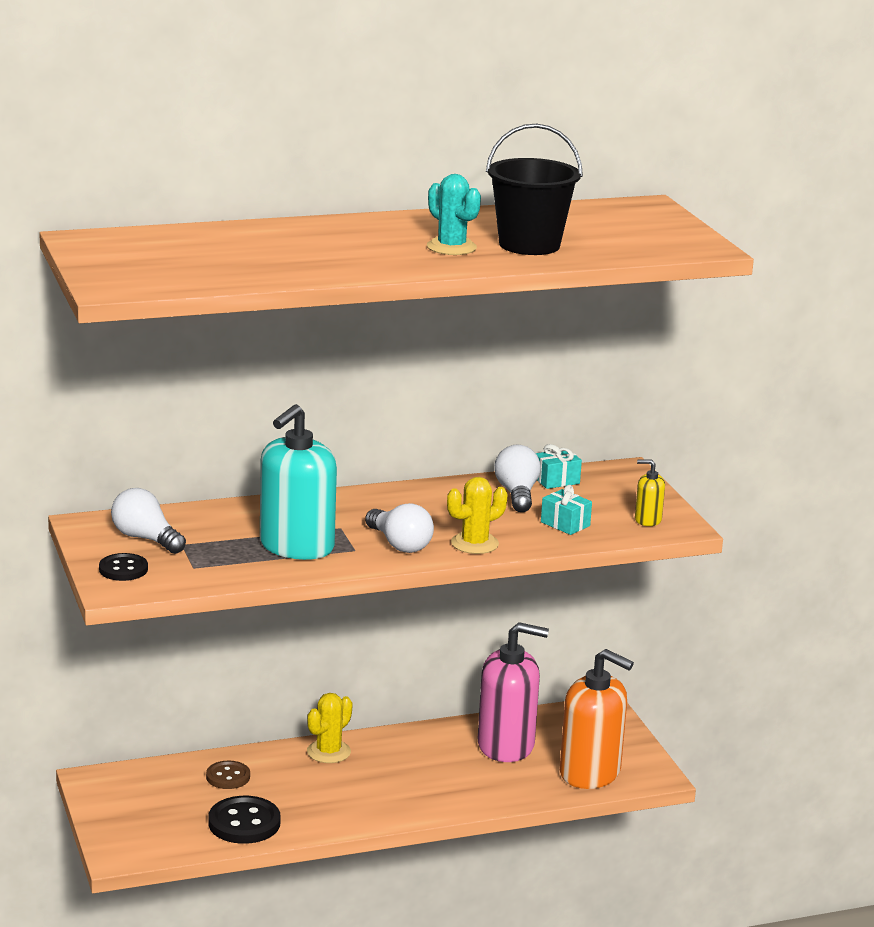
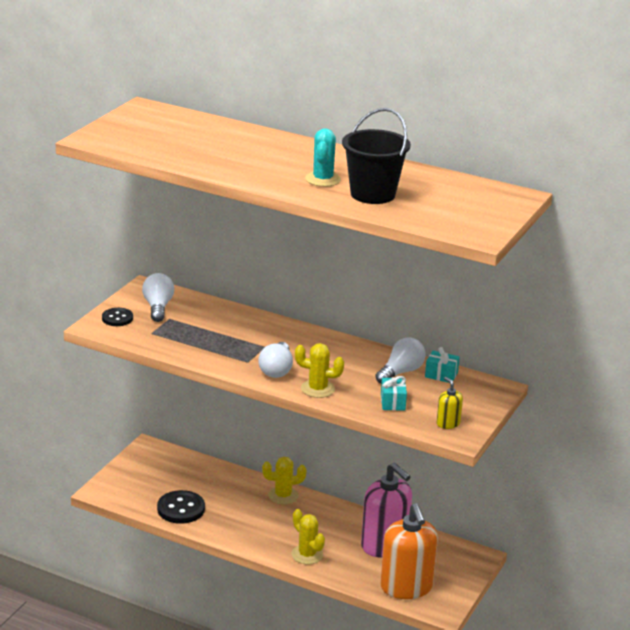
camera: 45 degrees right, 5 degrees up
brown button [206,761,250,789] -> none
turquoise soap dispenser [260,404,337,560] -> none
none -> yellow cactus [292,509,325,565]

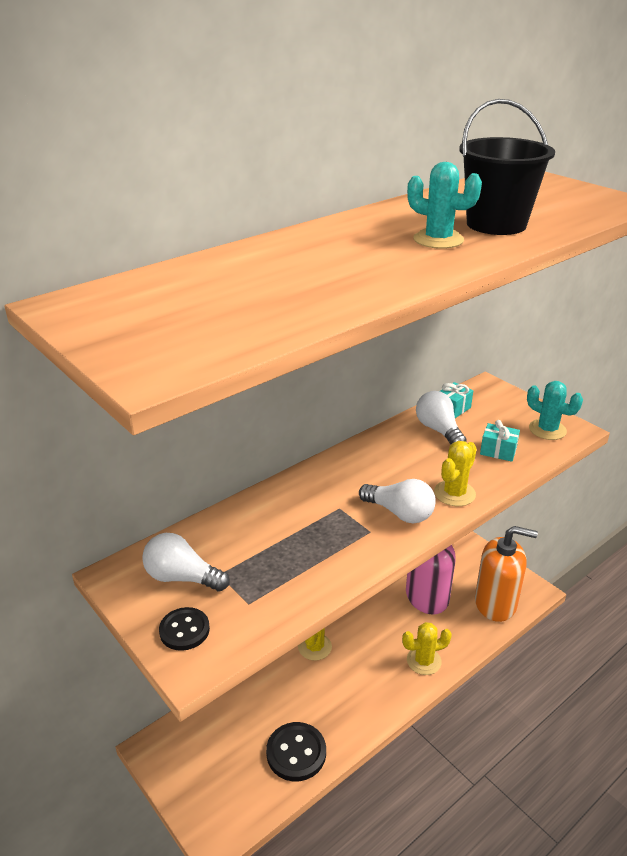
camera: 65 degrees left, 5 degrees up
yellow soap dispenser [437,377,463,429] -> turquoise cactus [527,381,583,440]

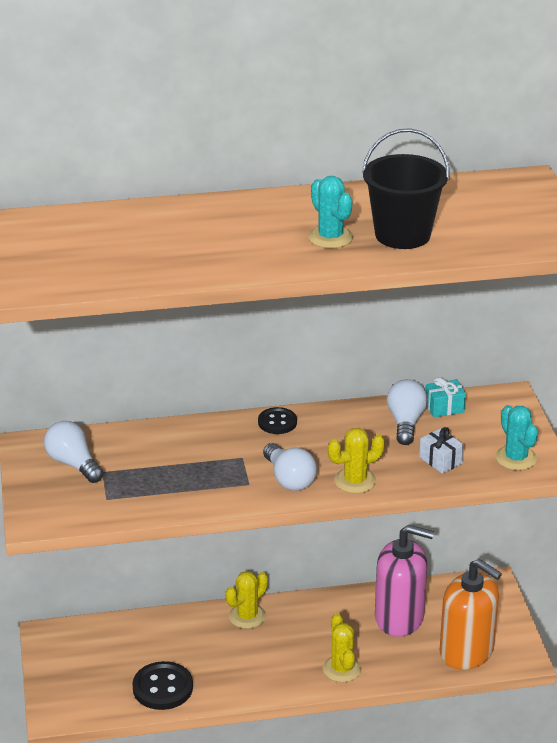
camera: 30 degrees right, 0 degrees up
black button [159,607,210,651] -> black button moved to [258,407,297,434]
yellow cactus [402,622,452,675] -> yellow cactus turned 60 degrees clockwise [323,613,362,682]
turquoise gift [480,420,520,462] -> white gift [419,427,464,474]

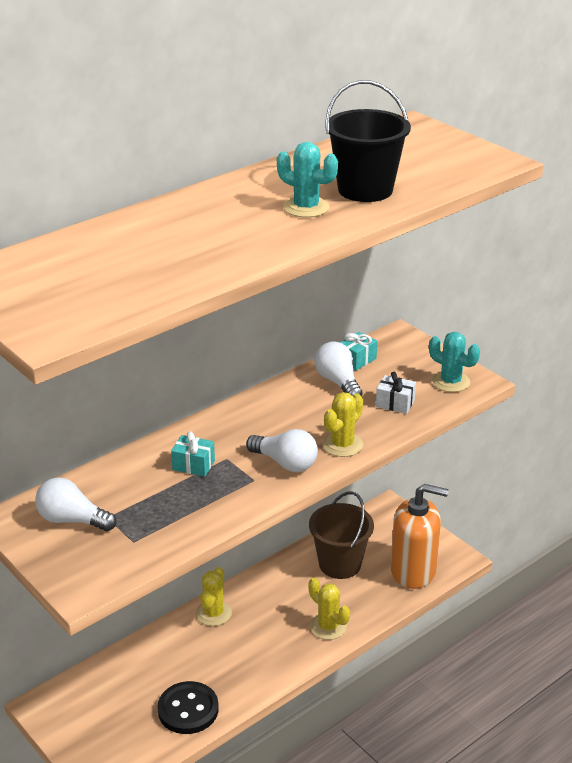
camera: 30 degrees left, 0 degrees up
black button [258,407,297,434] -> none
pink soap dispenser [375,525,434,637] -> brown bucket [309,492,374,579]
none -> turquoise gift [171,431,215,477]

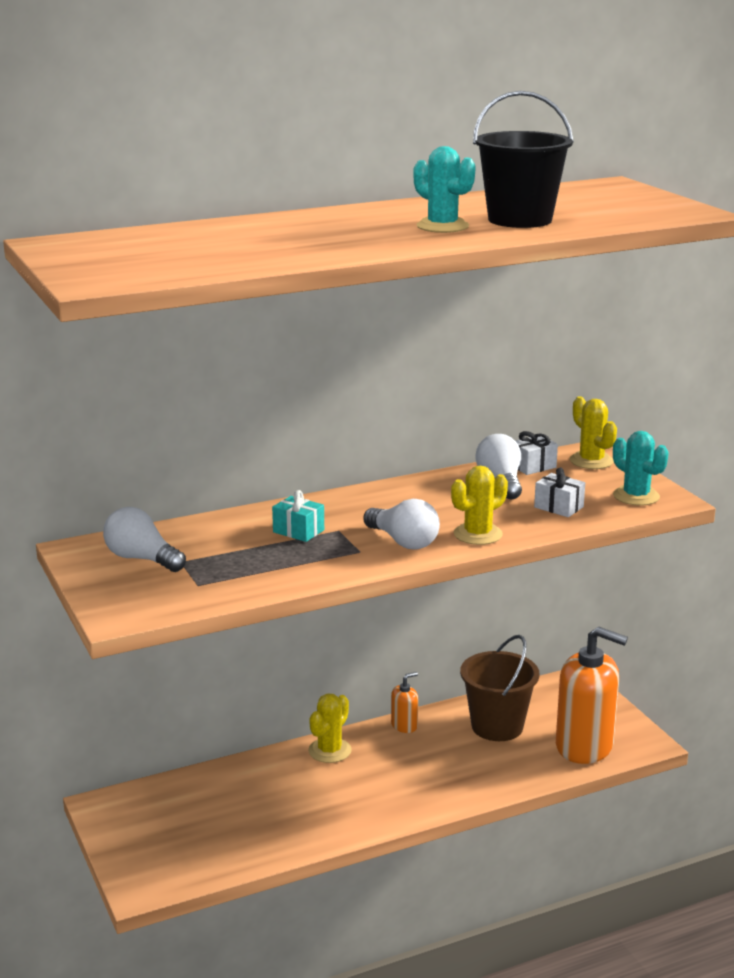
camera: 15 degrees right, 10 degrees down
black button [157,681,219,734] -> none
yellow cactus [309,578,350,640] -> yellow cactus moved to [570,396,617,469]
turquoise gift [340,332,377,371] -> white gift [516,431,558,475]
none -> orange soap dispenser [391,672,418,733]

